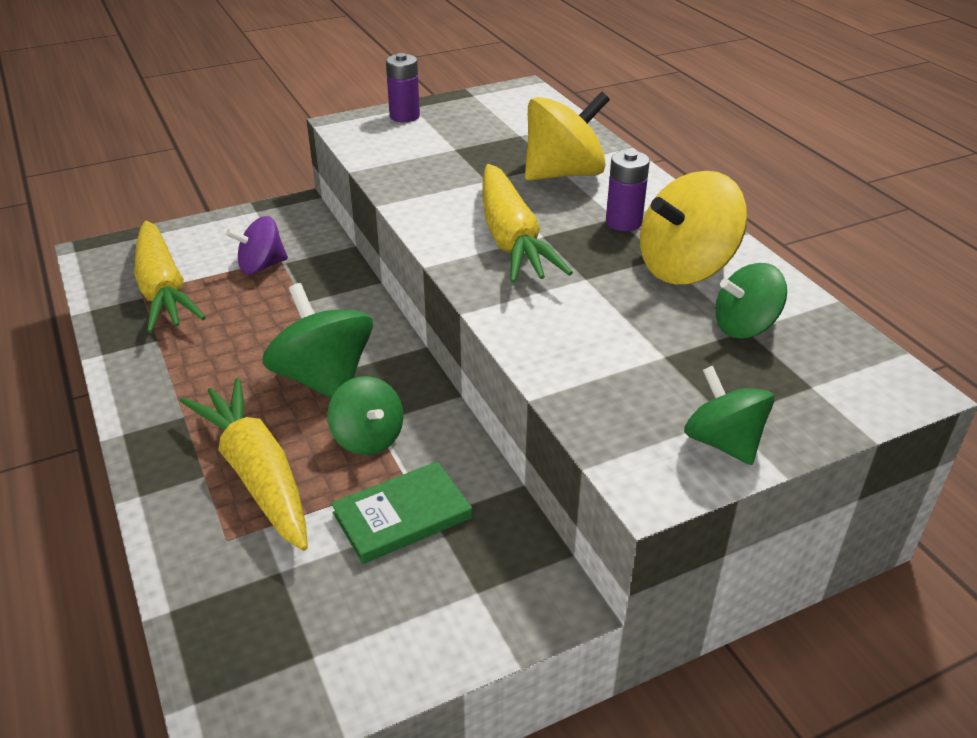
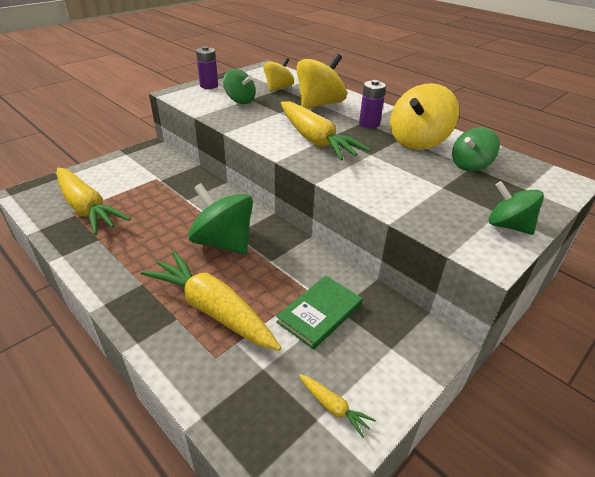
camera: 20 degrees left, 0 degrees up
purple spinning top [226,216,288,274] -> none
green spinning top [328,376,403,455] -> green spinning top moved to [223,69,256,104]
none -> yellow spinning top [263,58,294,92]
none -> yellow carrot [299,374,376,438]

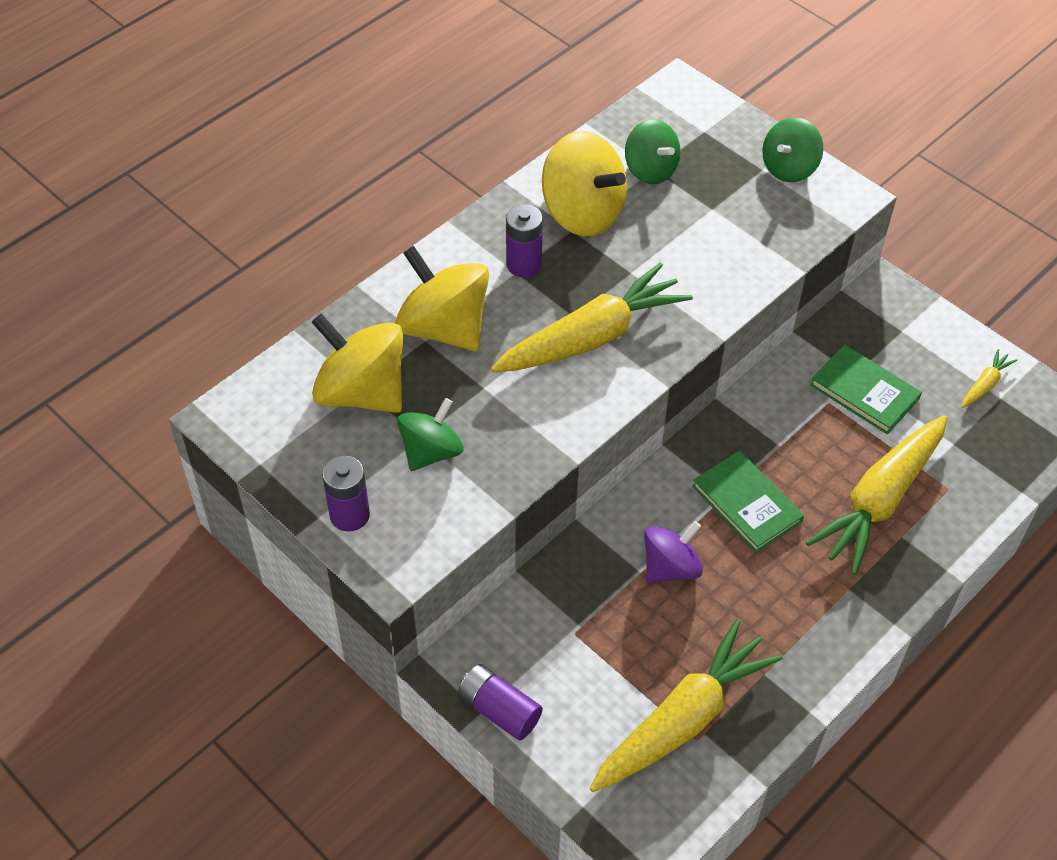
camera: 90 degrees left, 15 degrees up
green spinning top [188,183,253,254] -> green book [692,450,804,553]
yellow spinning top [263,58,294,92] -> yellow spinning top [312,314,403,413], size x1.58
none -> purple battery [457,664,543,740]
none -> purple spinning top [644,521,703,583]

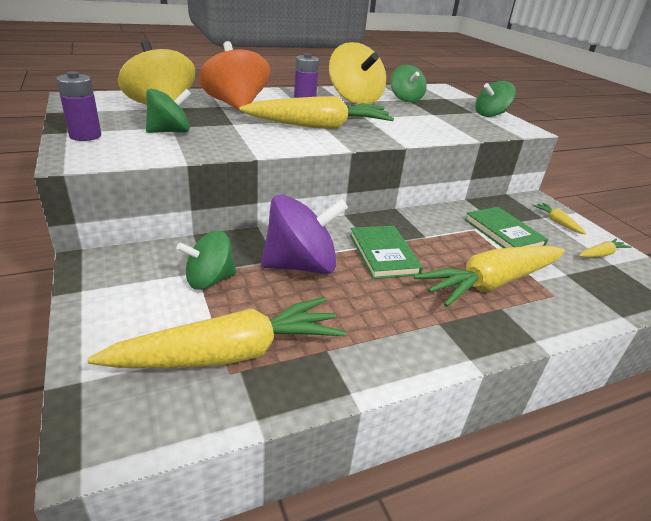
camera: 20 degrees right, 20 degrees down
yellow spinning top [395,246,489,351] -> orange spinning top [199,41,270,113]
purple battery [457,664,543,740] -> none
purple spinning top [644,521,703,583] -> purple spinning top [261,194,349,274], size x1.58
none -> green spinning top [177,231,237,290]
none -> yellow carrot [532,203,586,234]

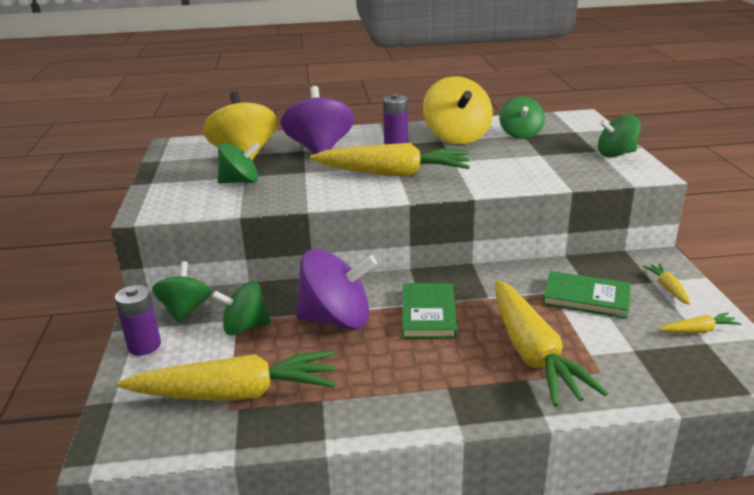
camera: 20 degrees right, 5 degrees down
purple battery [56,71,101,141] -> purple battery moved to [115,285,161,355]
orange spinning top [199,41,270,113] -> purple spinning top [281,86,354,154]
yellow carrot [414,246,565,307] -> yellow carrot turned 90 degrees counterclockwise [495,280,608,406]
green book [465,207,548,248] -> green book turned 60 degrees counterclockwise [543,271,631,318]
none -> green spinning top [152,261,211,323]

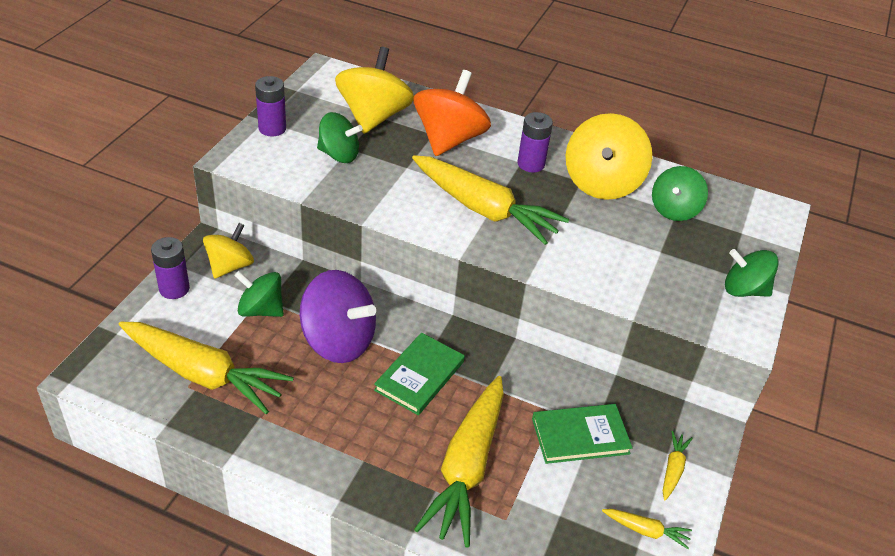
camera: 25 degrees right, 15 degrees up
green spinning top [152,261,211,323] -> yellow spinning top [203,223,254,279]
purple spinning top [281,86,354,154] -> orange spinning top [413,70,491,156]
green book [543,271,631,318] -> green book turned 60 degrees counterclockwise [532,404,633,464]
none -> purple battery [255,76,286,136]

